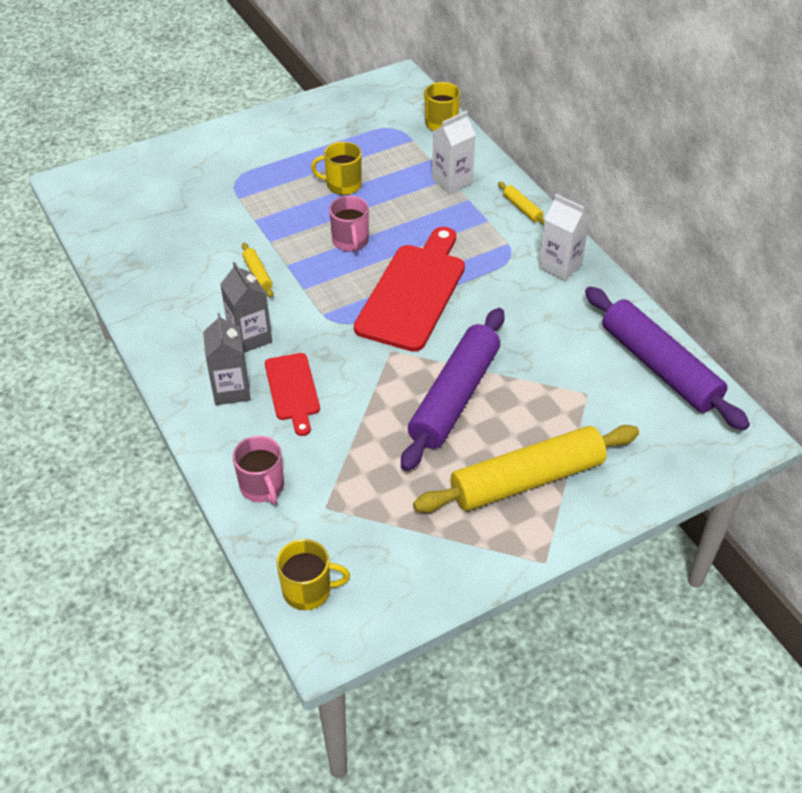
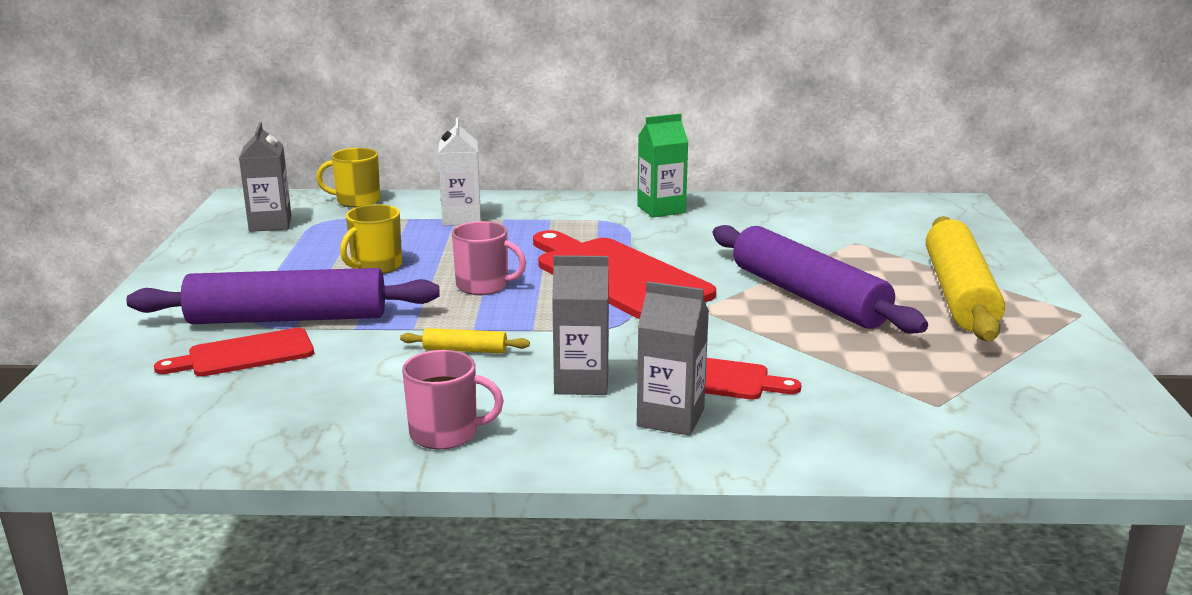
camera: 60 degrees left, 25 degrees down
pink mug [233,436,284,505] -> pink mug moved to [402,350,504,449]
yellow mug [277,539,350,610] -> none
yellow rolling pin [498,182,545,226] -> none
white carton [539,194,590,281] -> green carton [637,113,688,218]
purple rolling pin [585,287,750,430] -> purple rolling pin moved to [126,268,440,324]
none -> red cutting board [154,328,314,376]
none -> grey carton [239,122,292,232]

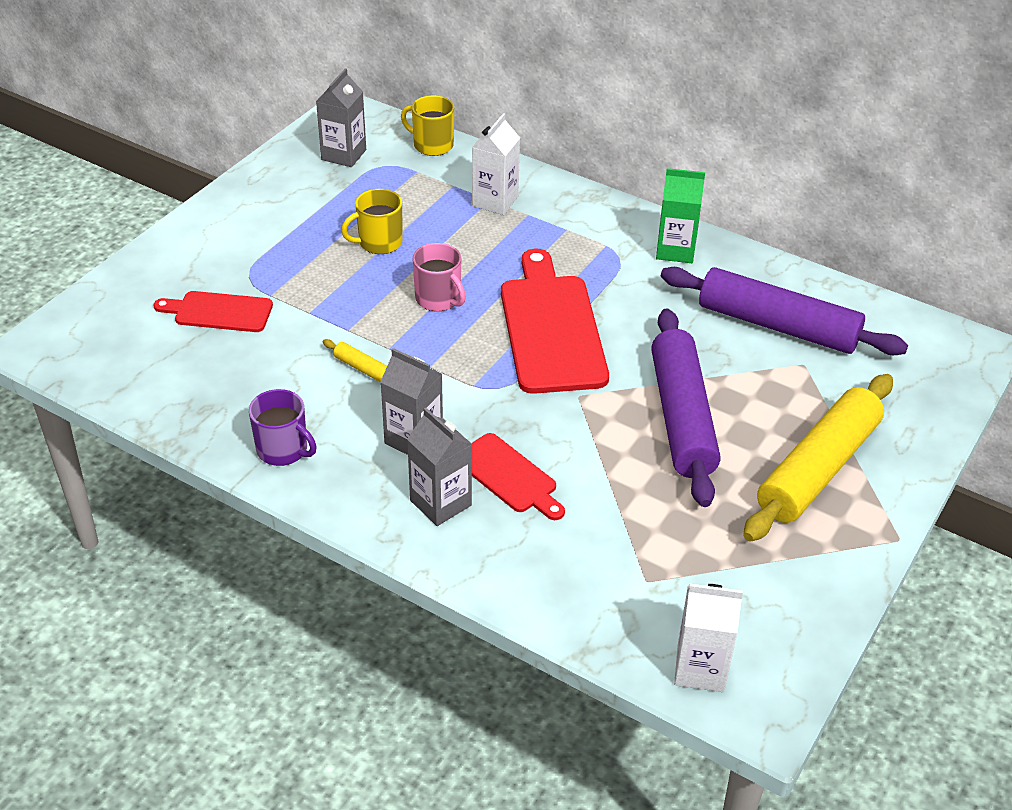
camera: 30 degrees right, 20 degrees up
purple rolling pin [126,268,440,324] -> purple rolling pin moved to [661,267,908,355]
pink mug [402,350,504,449] -> purple mug [249,389,317,466]
none -> white carton [674,584,743,692]

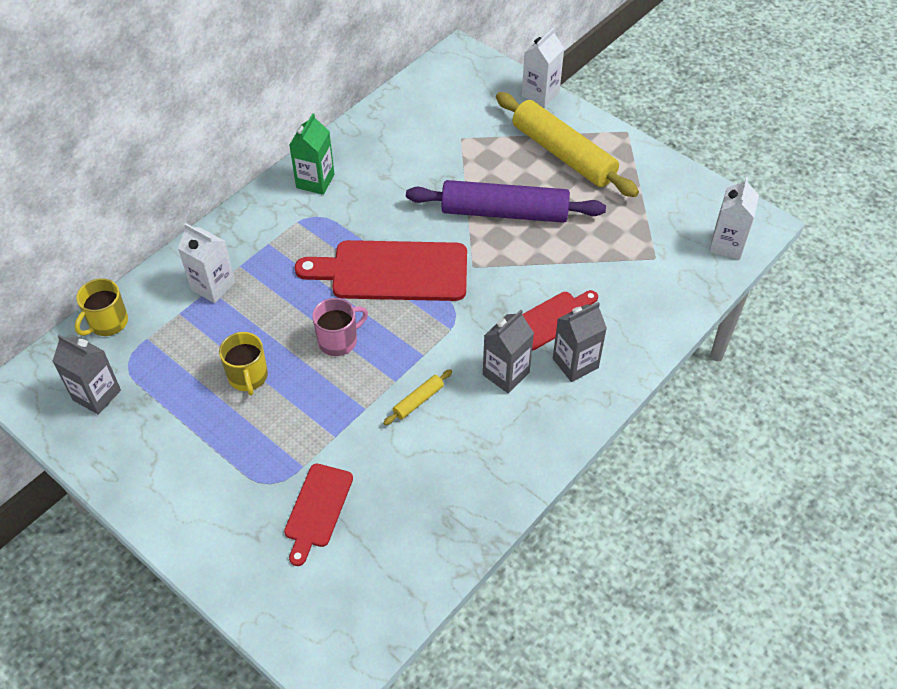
camera: 80 degrees left, 10 degrees up
purple mug [249,389,317,466] -> none
purple rolling pin [661,267,908,355] -> none
none -> white carton [522,28,564,107]

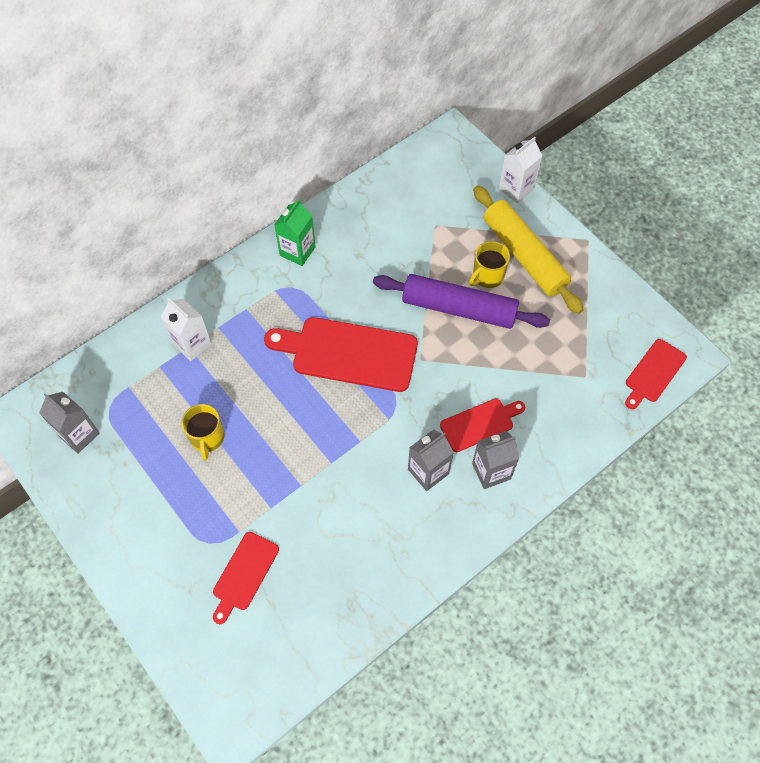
camera: 10 degrees right, 10 degrees up
yellow mug [75,278,128,336] -> yellow mug moved to [469,241,510,288]
pink mug [312,298,368,356] -> none
yellow rolling pin [383,369,452,425] -> none
white carton [709,177,759,260] -> red cutting board [625,339,687,409]

